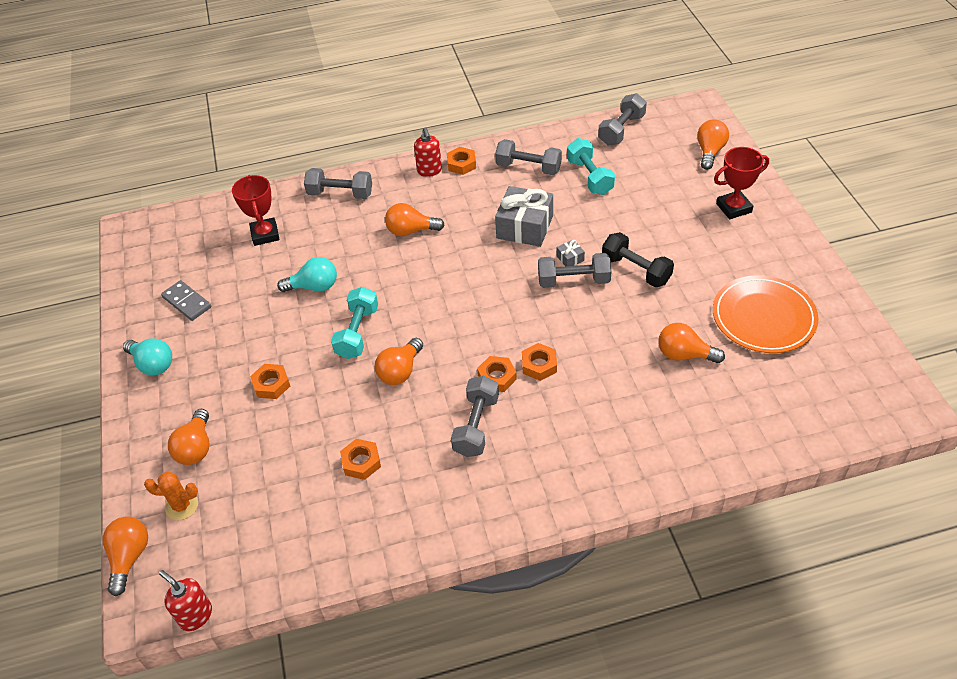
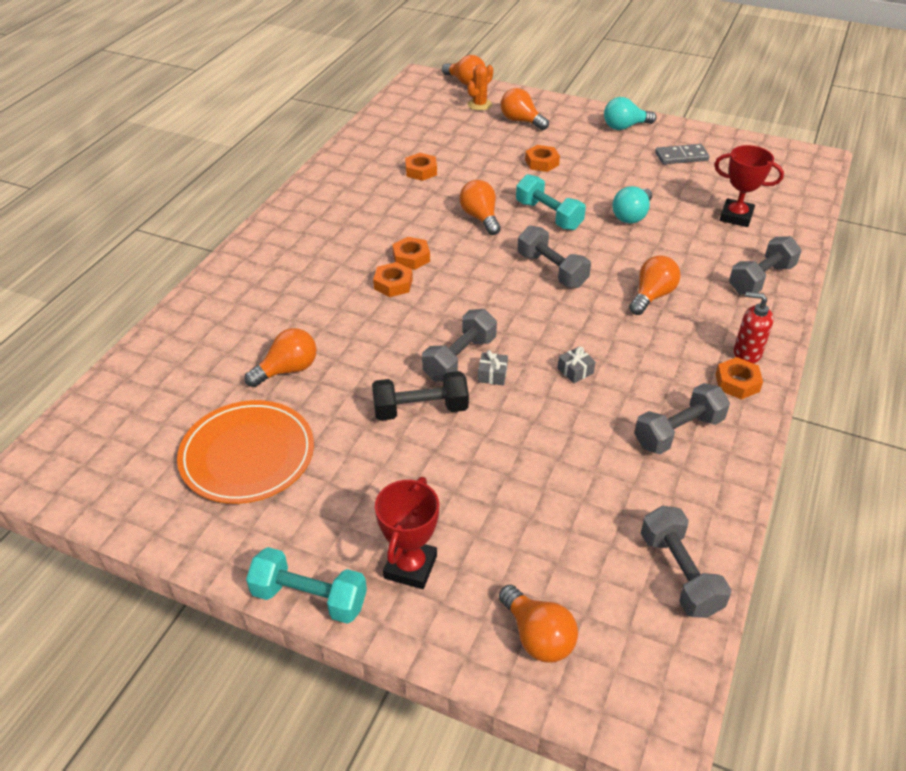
camera: 125 degrees right, 5 degrees down
red soap dispenser [159,570,212,631] -> none
grey dumbbell [451,376,499,457] -> grey dumbbell moved to [518,225,591,288]
grey gift [495,186,553,247] -> grey gift [557,347,596,383], size x0.43
turquoise dumbbell [567,138,615,195] -> turquoise dumbbell moved to [246,547,367,624]

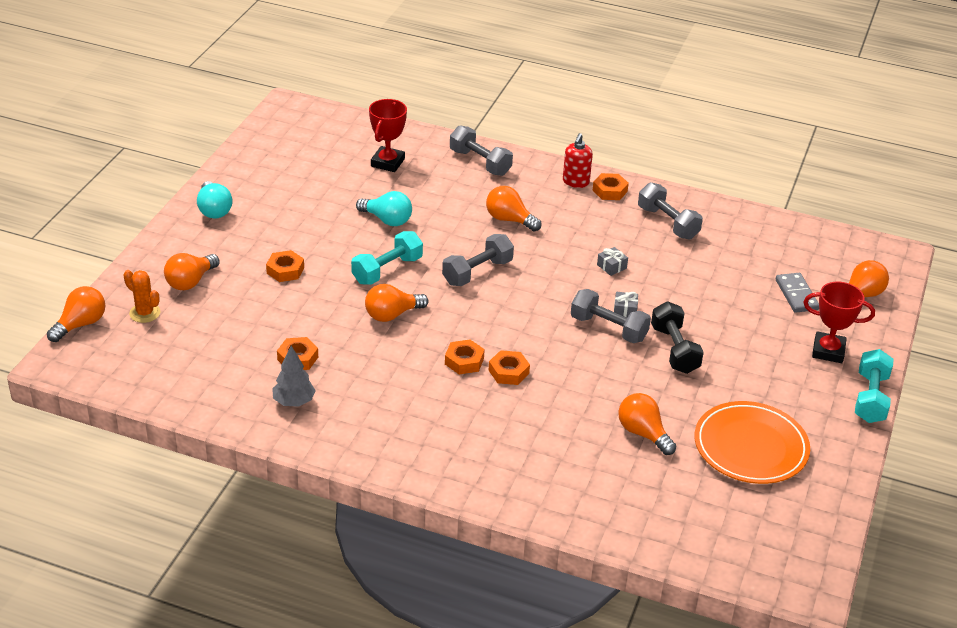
camera: 95 degrees left, 5 degrees down
grey dumbbell [641,506,731,618] -> none
grey domino [655,144,710,164] -> grey domino moved to [776,273,819,313]
none -> grey tree [272,346,316,407]

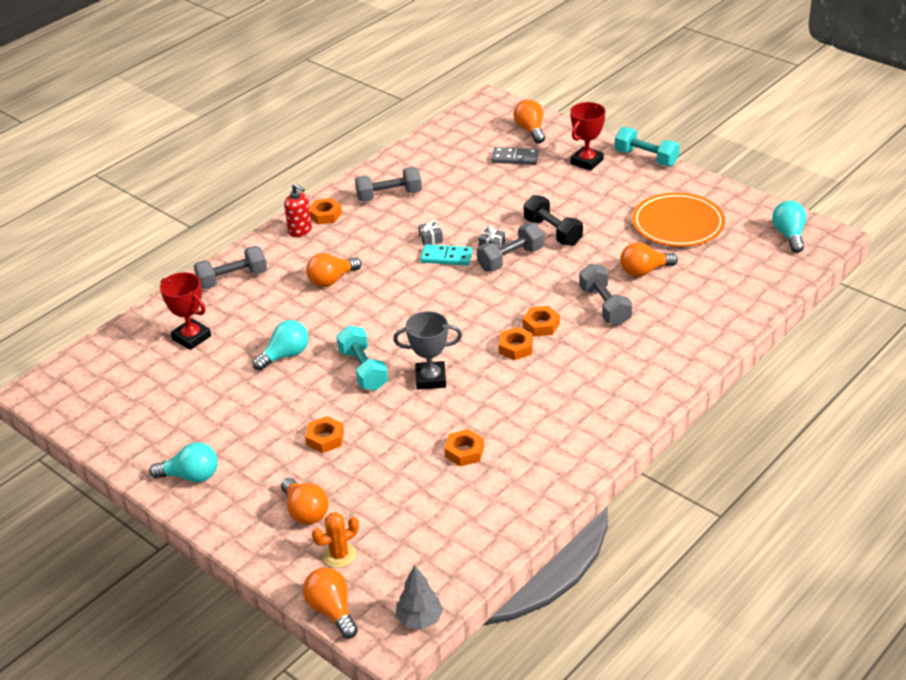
camera: 65 degrees left, 0 degrees up
grey tree [272,346,316,407] -> grey tree moved to [395,565,443,629]
orange light bulb [365,284,428,322] -> grey trophy [393,311,462,390]
grey dumbbell [442,234,514,286] -> grey dumbbell moved to [579,264,632,325]
black dumbbell [651,302,704,374] -> black dumbbell turned 45 degrees clockwise [524,195,583,246]
none -> turquoise domino [420,244,473,266]
none -> turquoise light bulb [772,201,807,253]

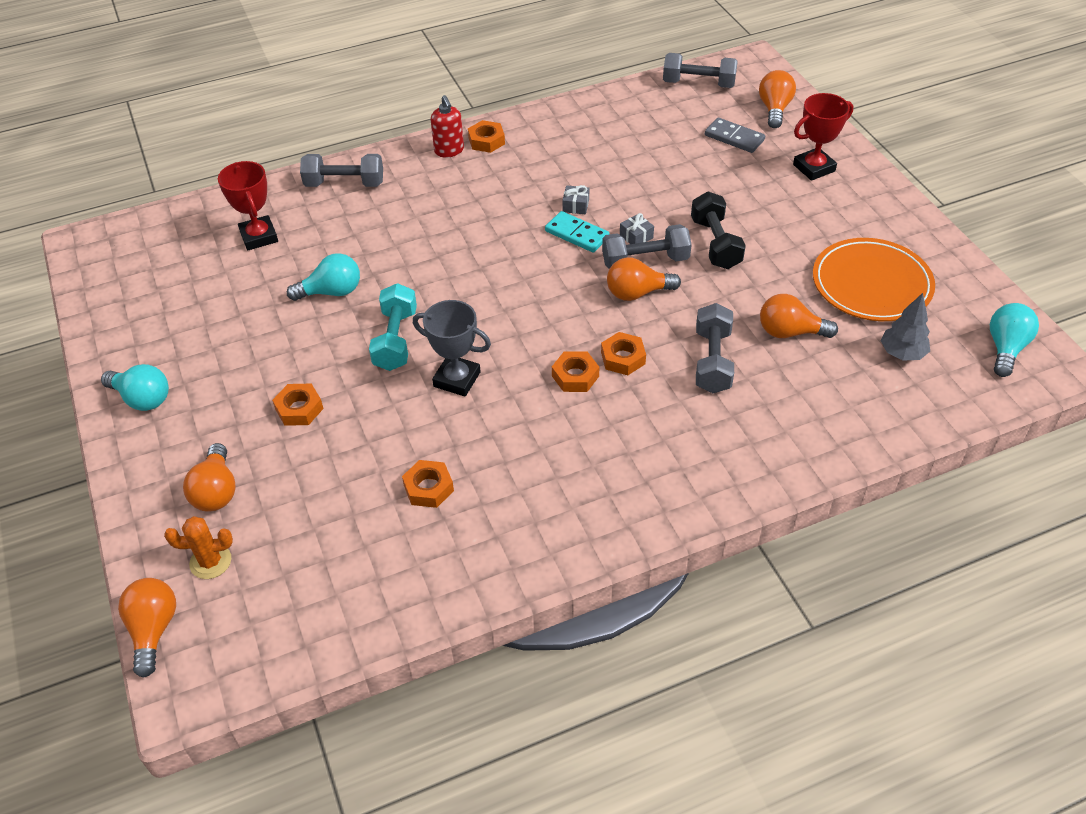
camera: 25 degrees right, 10 degrees up
orange light bulb [306,253,362,287] -> orange light bulb moved to [607,257,681,301]
grey dumbbell [355,167,422,202] -> grey dumbbell moved to [663,53,738,88]
grey tree [395,565,443,629] -> grey tree moved to [881,293,930,361]
turquoise dumbbell [615,127,680,166] -> none

